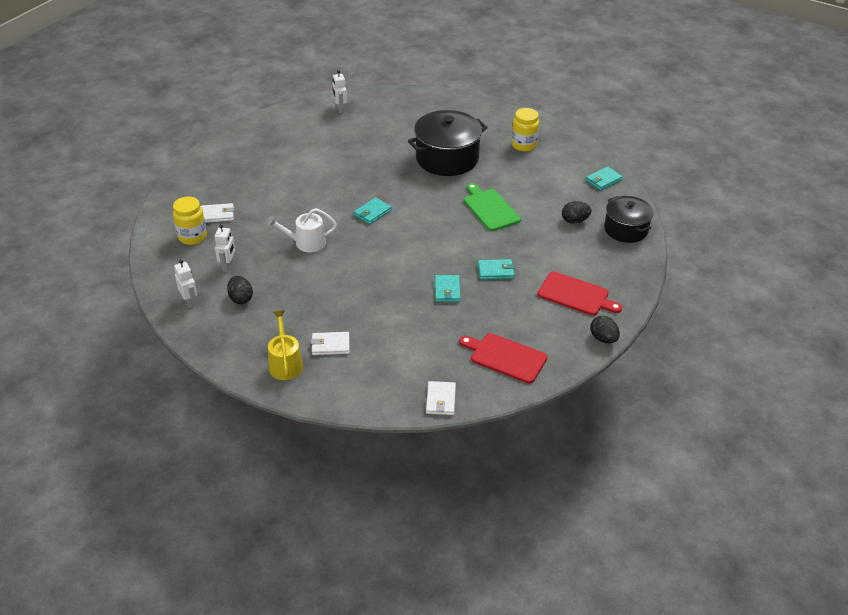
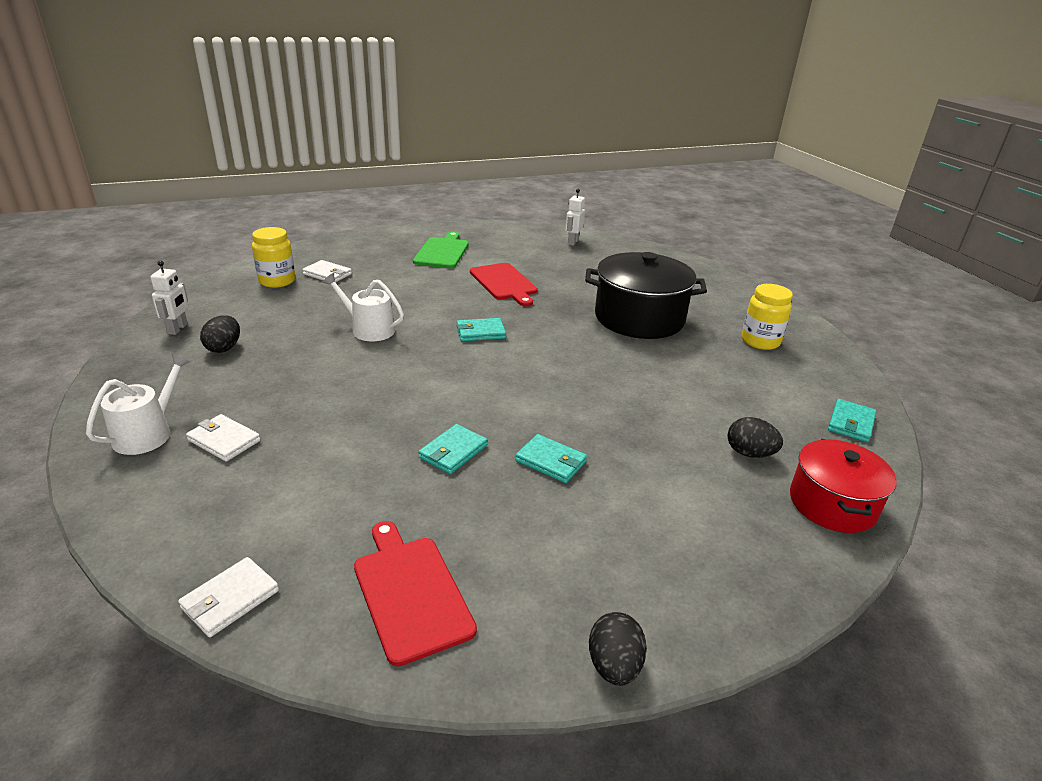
camera: 35 degrees right, 10 degrees down
white robot [215,224,235,272] -> none
yellow watering can [268,310,303,380] -> white watering can [86,354,190,455]
green cutting board [464,183,521,231] -> green cutting board moved to [413,232,469,268]
red cutting board [537,271,622,316] -> red cutting board moved to [470,263,538,306]
turquoise wallet [586,166,623,191] -> turquoise wallet turned 60 degrees counterclockwise [828,399,876,442]
black pot [604,196,653,243] -> red pot [790,439,897,533]

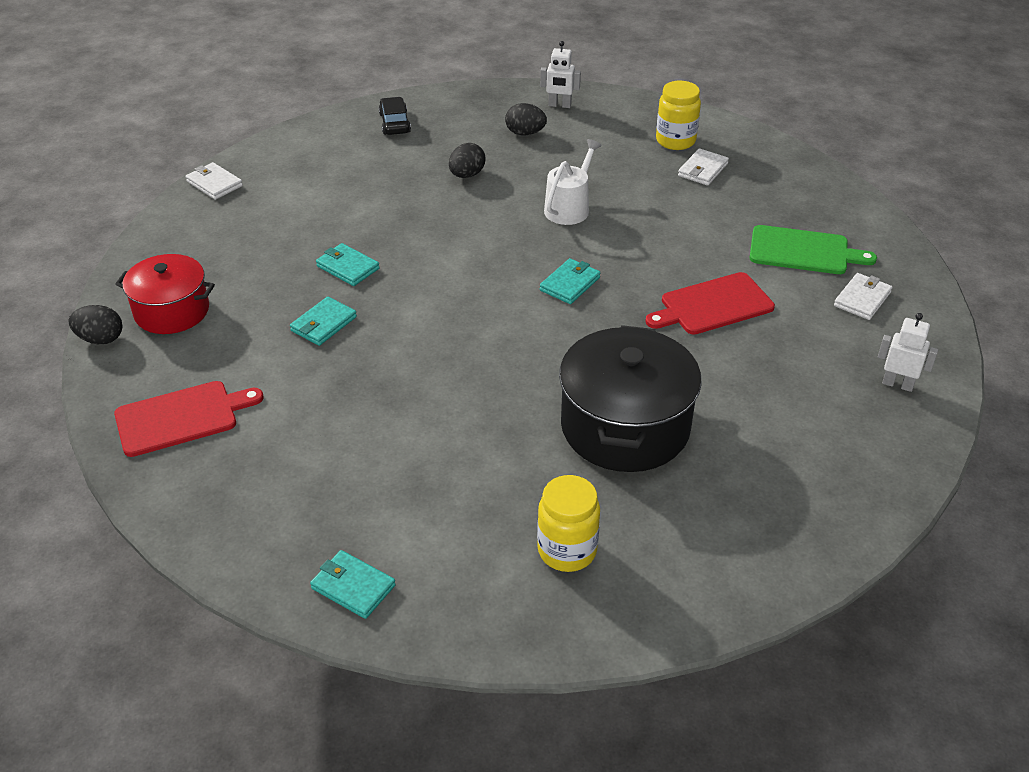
camera: 95 degrees right, 10 degrees up
white watering can [86,354,190,455] -> black car [378,97,411,135]
white wallet [186,414,260,462] -> white wallet moved to [834,273,893,320]
red cutting board [354,521,477,666] -> red cutting board moved to [114,381,264,457]
turquoise wallet [457,318,506,341] -> turquoise wallet turned 45 degrees clockwise [540,258,600,304]
black egg [727,417,783,458] -> black egg moved to [449,143,486,178]
red pot [790,439,897,533] -> red pot moved to [115,254,215,334]

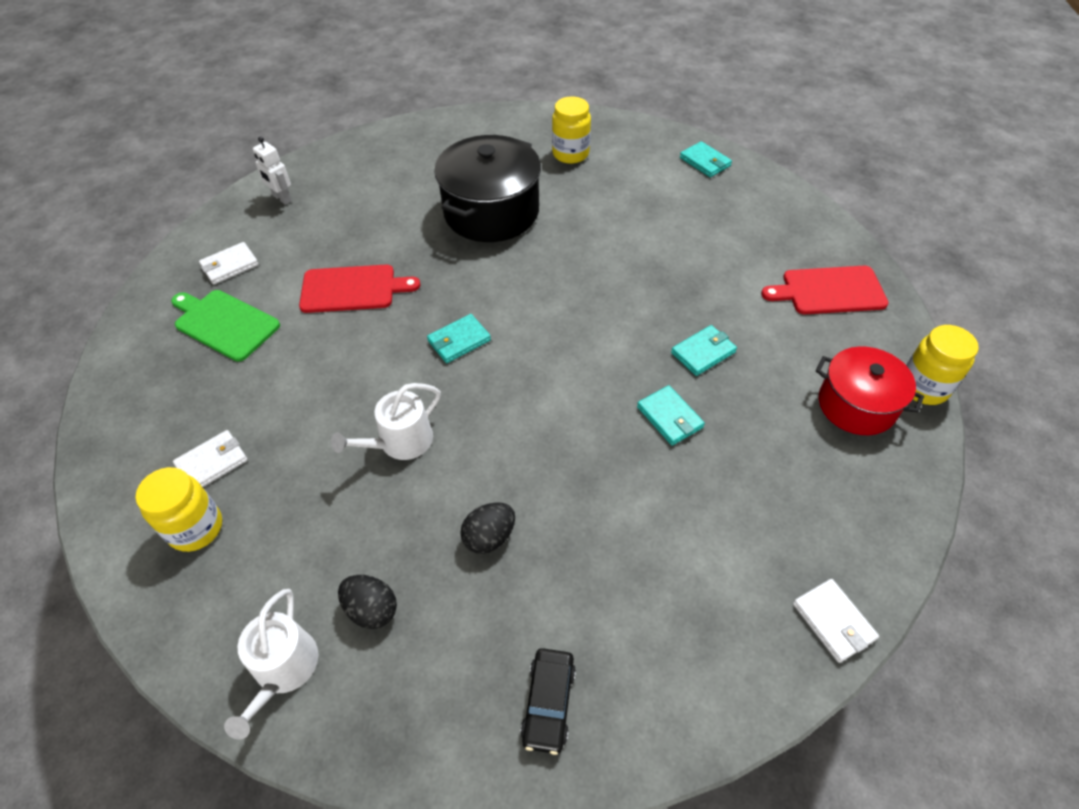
camera: 160 degrees left, 10 degrees up
black egg [68,305,122,344] -> yellow jar [906,325,979,405]
white robot [540,41,581,108] -> white watering can [224,589,318,740]

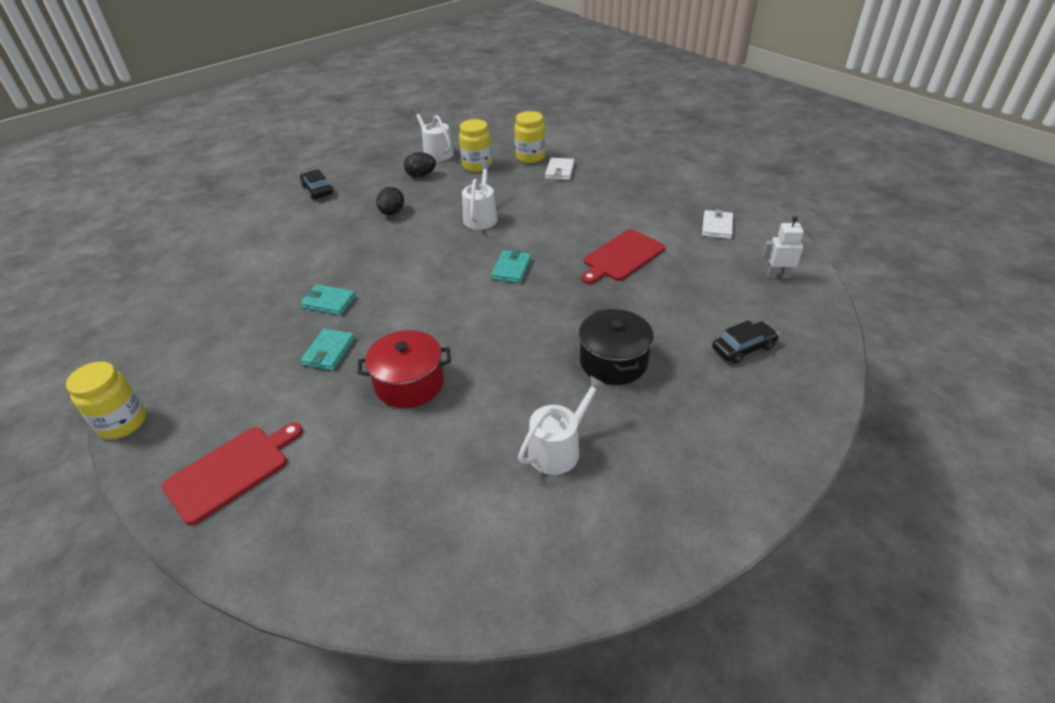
camera: 140 degrees right, 10 degrees down
green cutting board [171,290,280,362] -> none
black pot [434,135,541,242] -> black pot [579,309,654,385], size x0.64
yellow jar [552,97,591,164] -> yellow jar moved to [459,119,492,172]
turquoise wallet [680,141,732,177] -> none
white wallet [793,579,879,663] -> none
red pot [816,346,924,435] -> red pot moved to [358,330,451,408]
none -> white watering can [518,375,606,475]
none -> black car [712,320,779,364]

